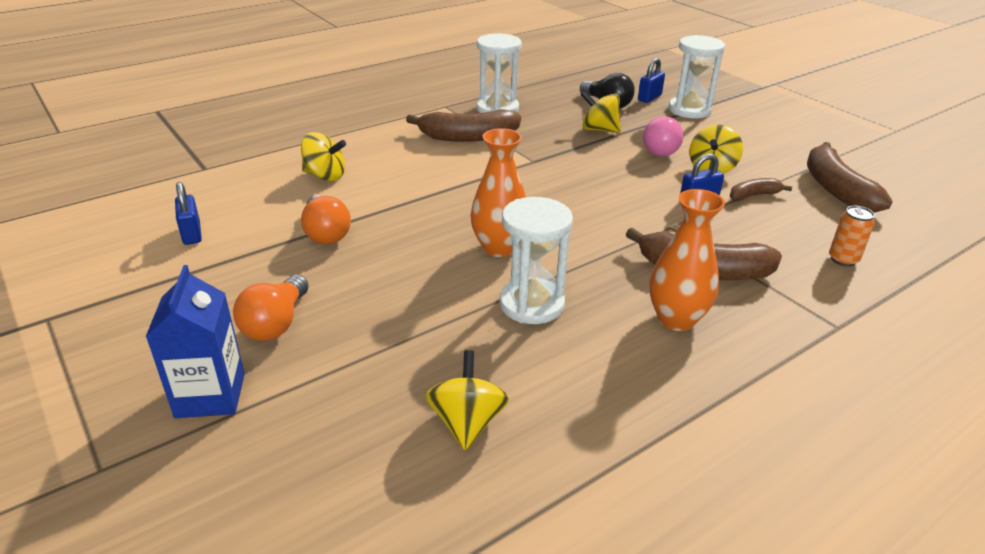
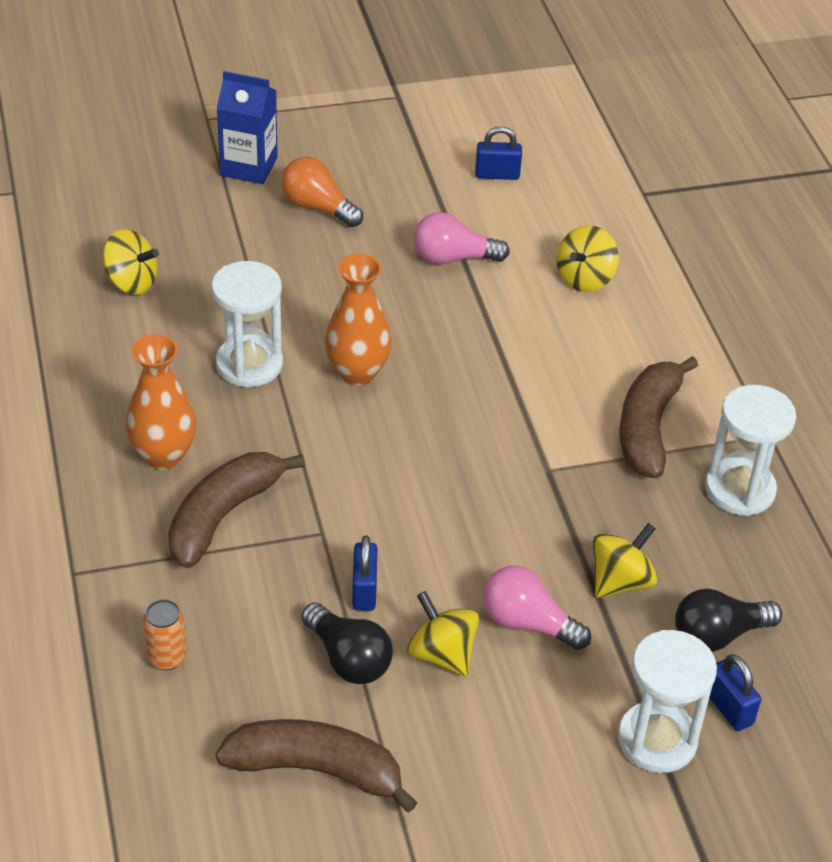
camera: 110 degrees right, 10 degrees up
orange light bulb [301,195,351,244] -> pink light bulb [414,212,510,264]
brown banana [730,178,792,201] -> black light bulb [302,603,393,684]

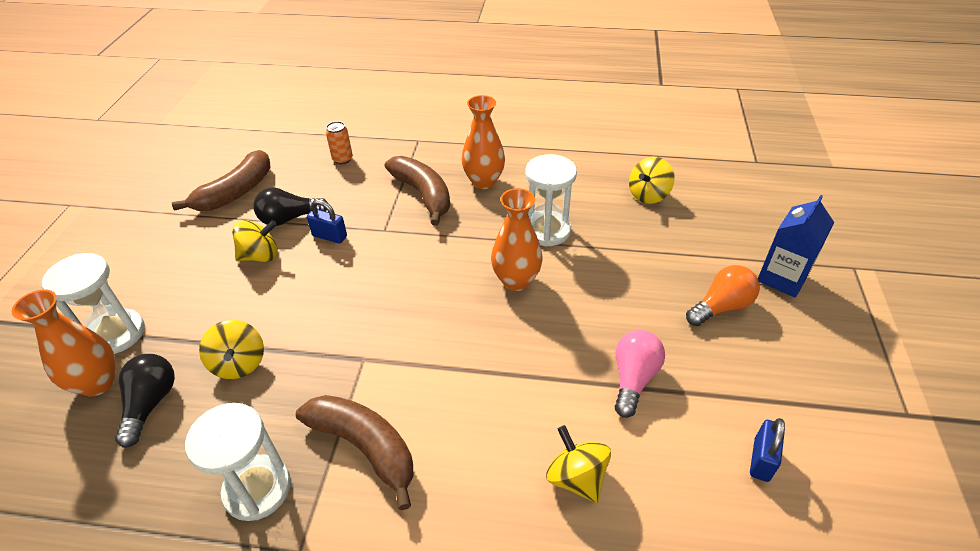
camera: 115 degrees right, 0 degrees up
pink light bulb [483,566,591,650] -> none
blue padlock [709,654,761,731] -> orange vase [12,289,116,397]

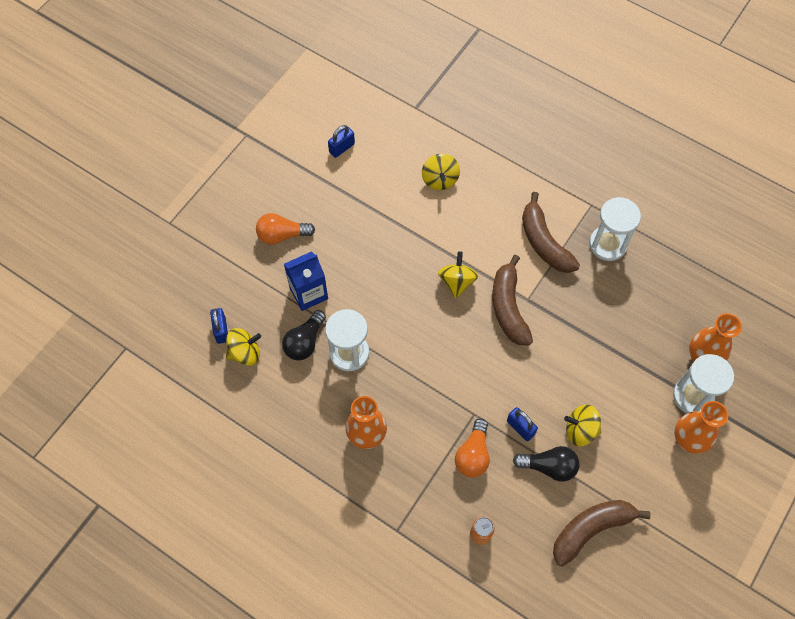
camera: 155 degrees left, 20 degrees up
black light bulb [115,354,175,448] -> black light bulb moved to [282,310,326,361]
yellow spinning top [199,320,264,379] -> yellow spinning top moved to [438,251,478,298]
brown banana [385,156,450,226] -> brown banana moved to [492,255,533,346]
orange vase [491,188,543,291] -> orange vase moved to [674,401,728,454]
pink light bulb [615,330,665,418] -> none
blue carton [758,195,834,298] -> blue carton moved to [284,251,328,311]
none -> blue padlock [210,308,228,344]
none -> orange light bulb [455,418,490,478]

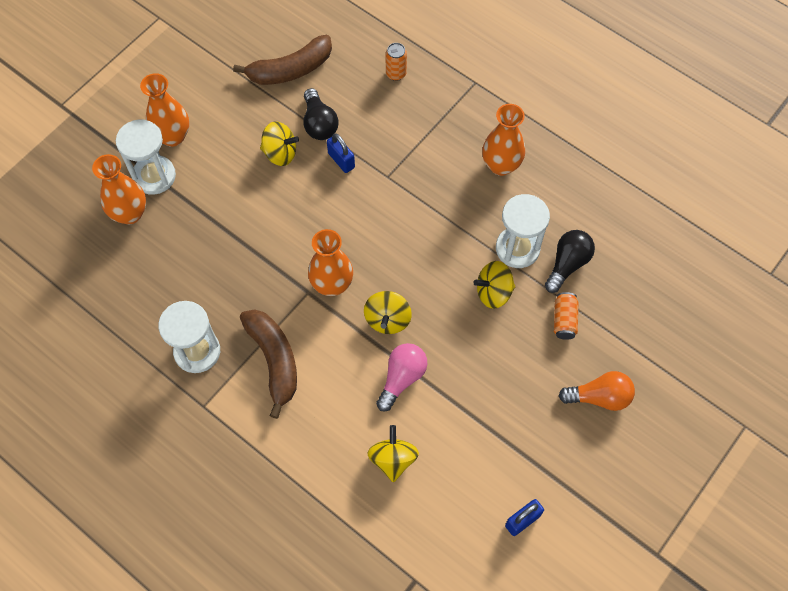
camera: 175 degrees left, 0 degrees up
blue padlock [210,308,228,344] -> none
yellow spinning top [226,328,261,366] -> yellow spinning top moved to [474,261,515,309]
blue carton [284,251,328,311] -> orange can [554,292,579,340]
orange light bulb [455,418,490,478] -> none
brown banana [492,255,533,346] -> orange vase [308,229,353,296]
black light bulb [513,446,580,482] -> black light bulb turned 120 degrees counterclockwise [304,88,339,140]
none -> pink light bulb [376,343,427,412]

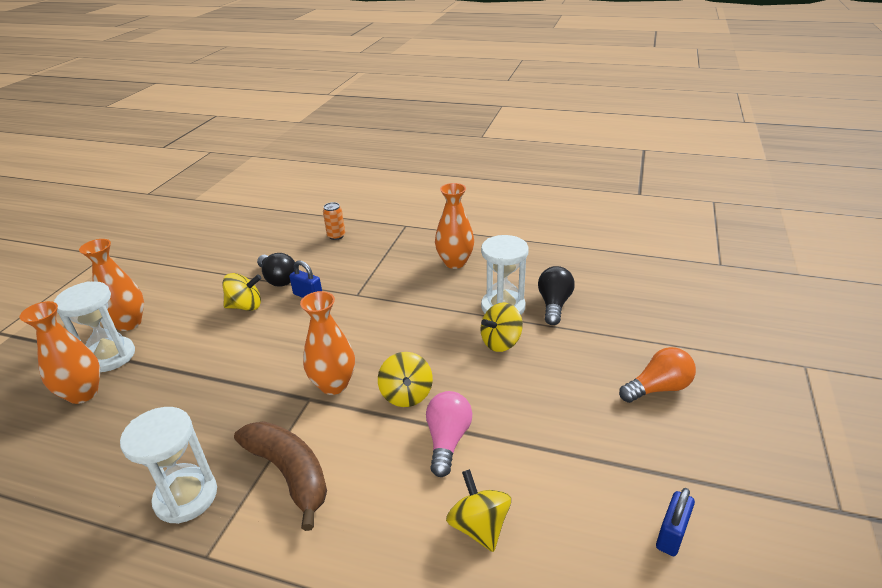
camera: 20 degrees left, 30 degrees down
brown banana [233,35,332,85] -> none
orange can [554,292,579,340] -> none

